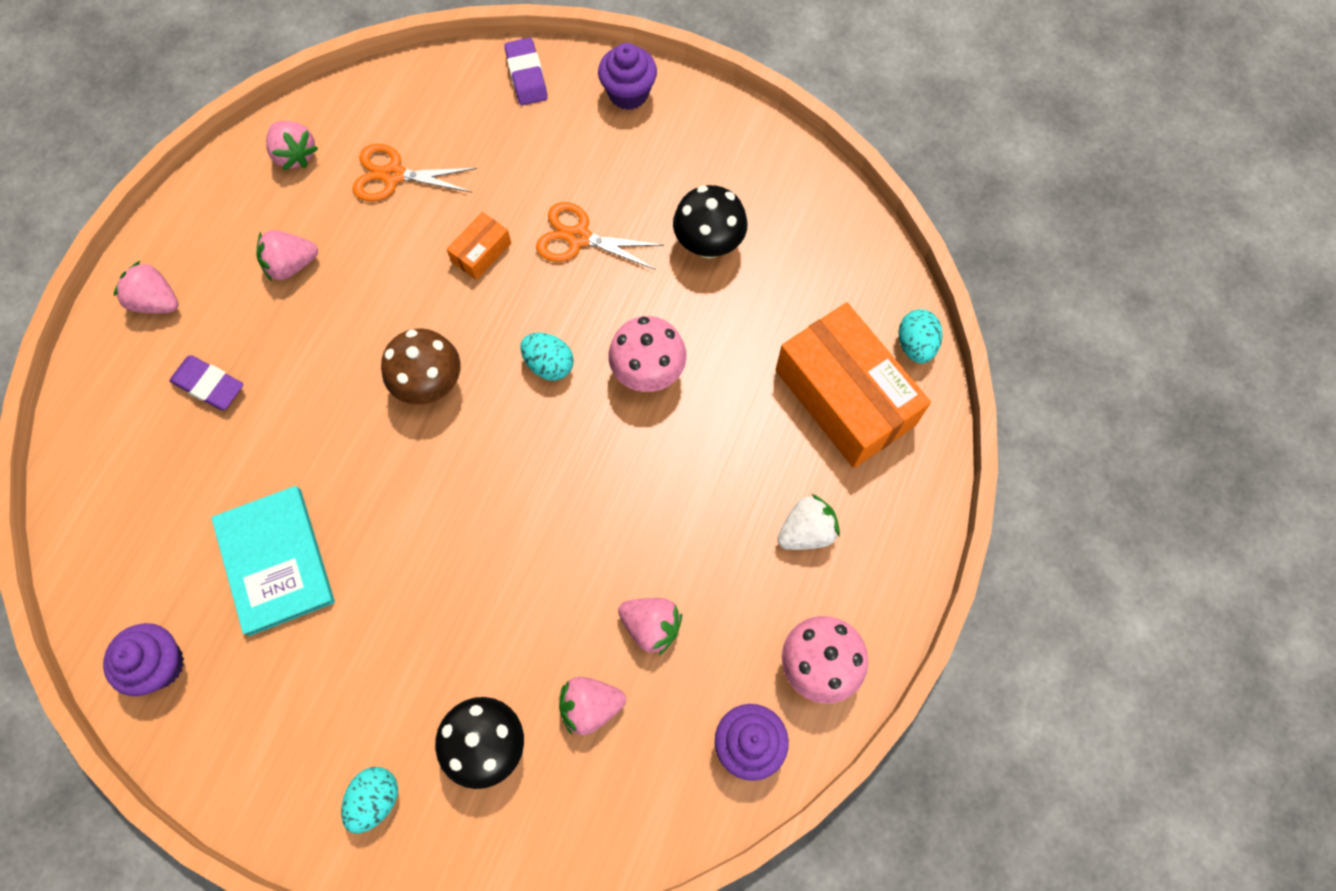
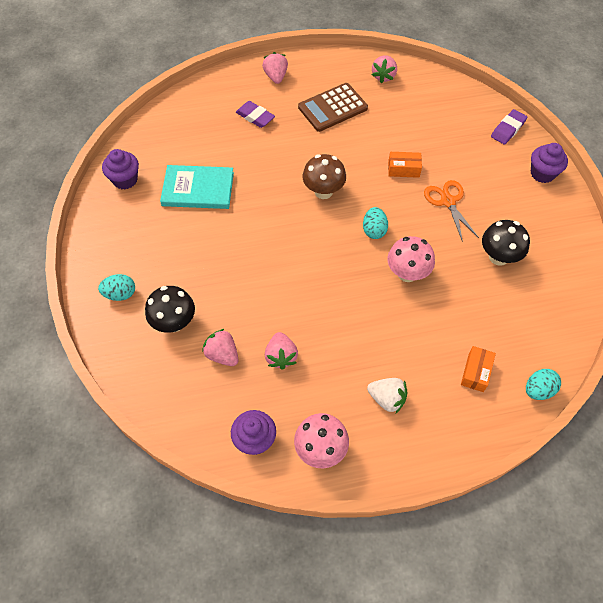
camera: 55 degrees right, 10 degrees down
purple eraser [170,355,243,410] -> purple eraser turned 45 degrees counterclockwise [236,101,275,128]
turquoise book [211,486,335,636] -> turquoise book turned 60 degrees clockwise [160,165,234,209]
pink strawberry [256,230,318,281] -> brown calculator [298,83,368,132]
orange scissors [352,144,477,202] -> none
orange box [776,302,931,468] -> orange box [461,346,496,392], size x0.44

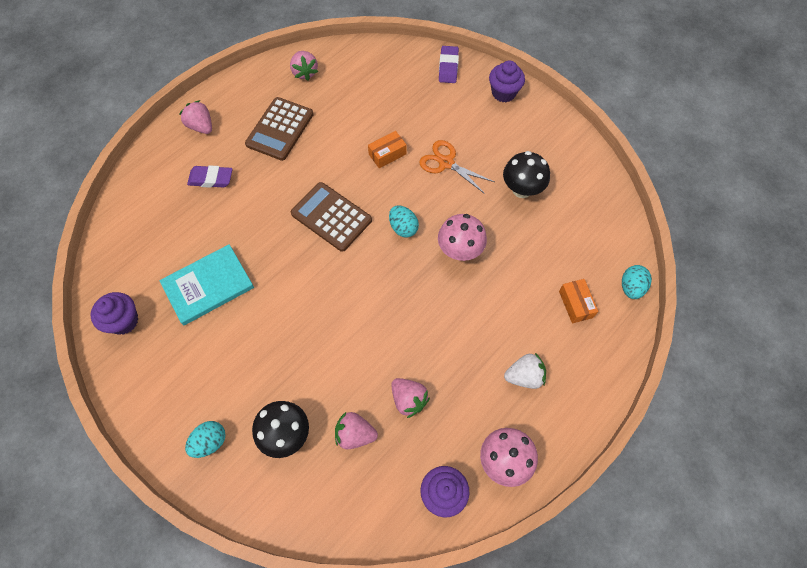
camera: 35 degrees left, 5 degrees up
brown mushroom [303,154,346,199] -> brown calculator [291,182,372,252]

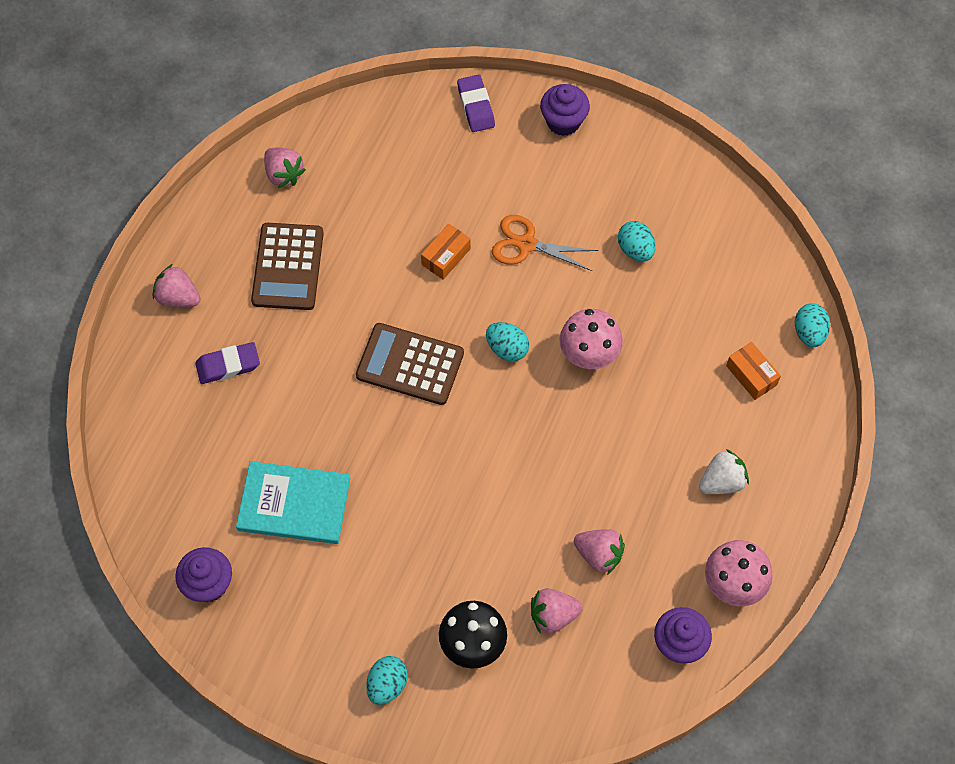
camera: 20 degrees left, 0 degrees up
turquoise book [159,244,254,325] -> turquoise book turned 60 degrees clockwise [236,461,350,544]
black mushroom [503,151,550,198] -> turquoise egg [618,221,655,261]

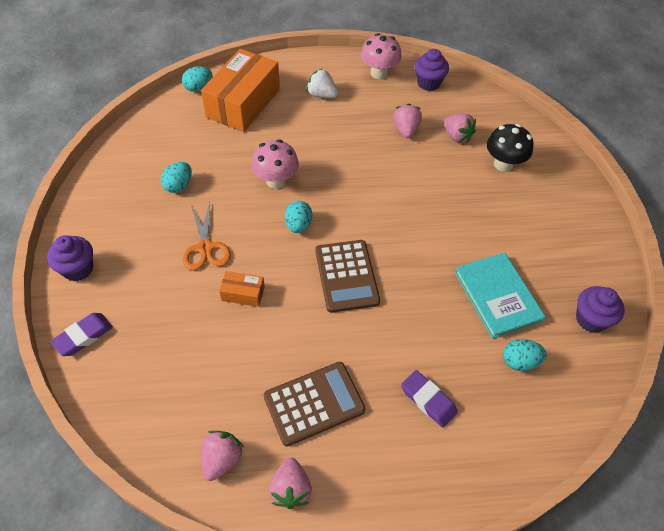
camera: 120 degrees left, 10 degrees down
pink strawberry [153,264,200,307] -> pink strawberry moved to [269,457,312,509]
turquoise egg [366,656,408,705] -> turquoise egg moved to [503,339,547,371]
orange box [726,342,781,400] -> orange box [201,49,280,132], size x2.28

